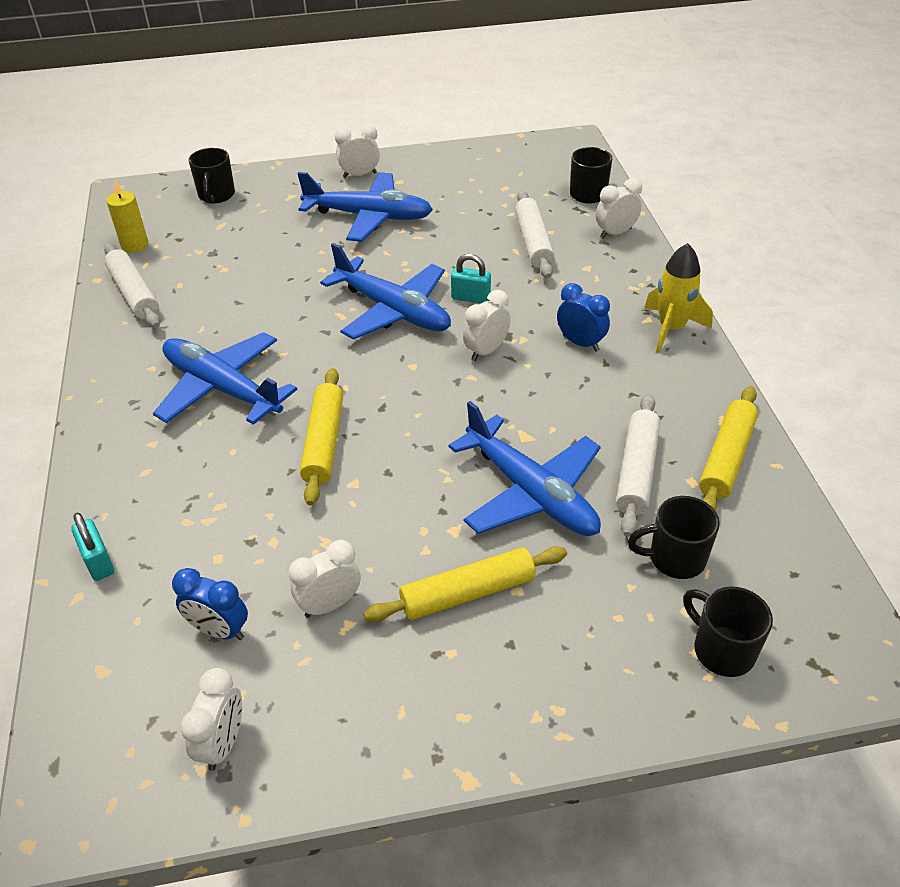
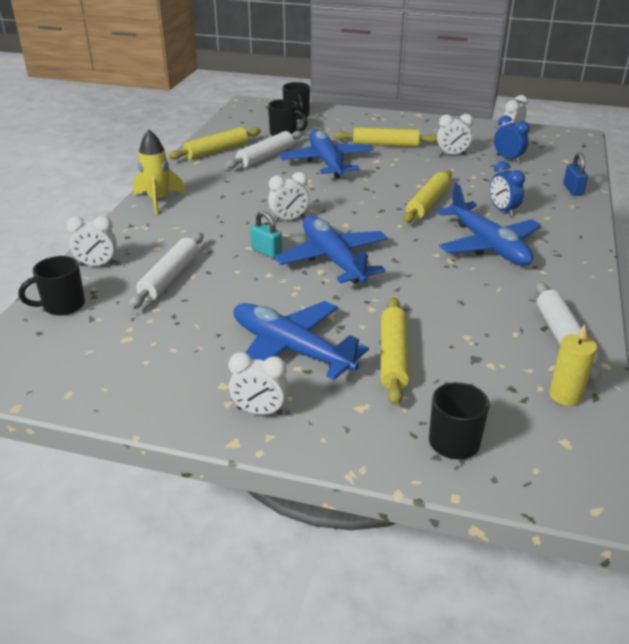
camera: 155 degrees left, 10 degrees down
turquoise padlock [71,513,114,581] -> blue padlock [563,153,588,196]
blue clock [557,283,610,351] -> blue clock moved to [490,161,525,217]
none -> yellow rolling pin [381,297,409,405]

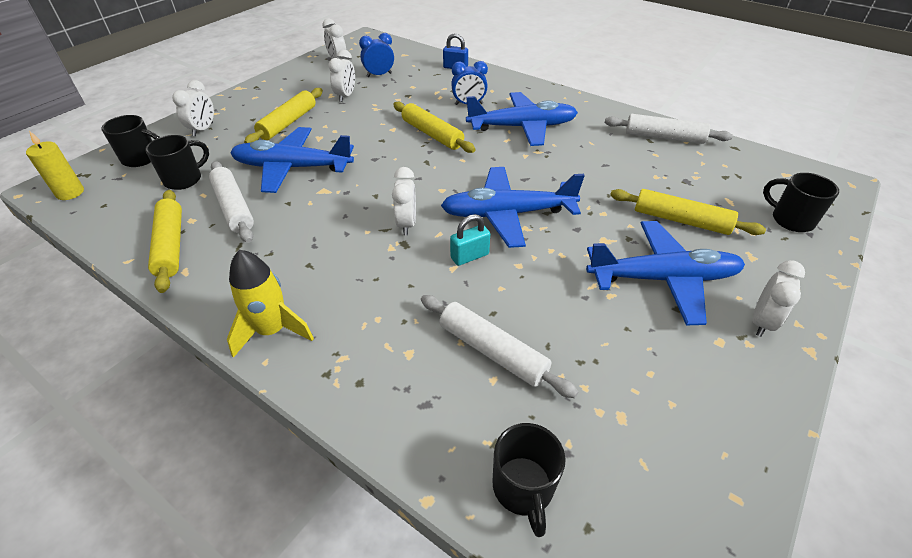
camera: 70 degrees left, 10 degrees up
white clock [66,216,117,266] -> white clock moved to [172,80,214,136]
blue plane [234,301,369,380] -> blue plane turned 150 degrees counterclockwise [586,221,745,326]
yellow candle [549,324,597,406] -> yellow candle moved to [26,131,84,200]

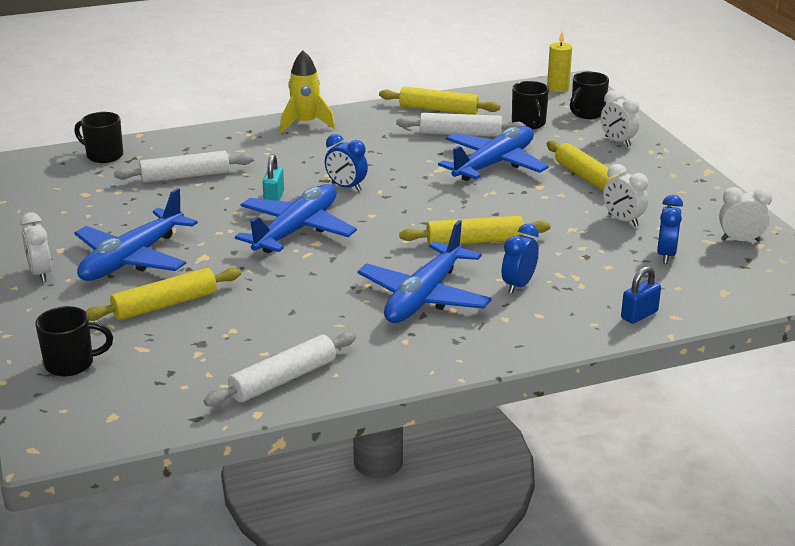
camera: 125 degrees right, 15 degrees down
white clock [392,167,416,235] -> blue clock [325,134,368,192]

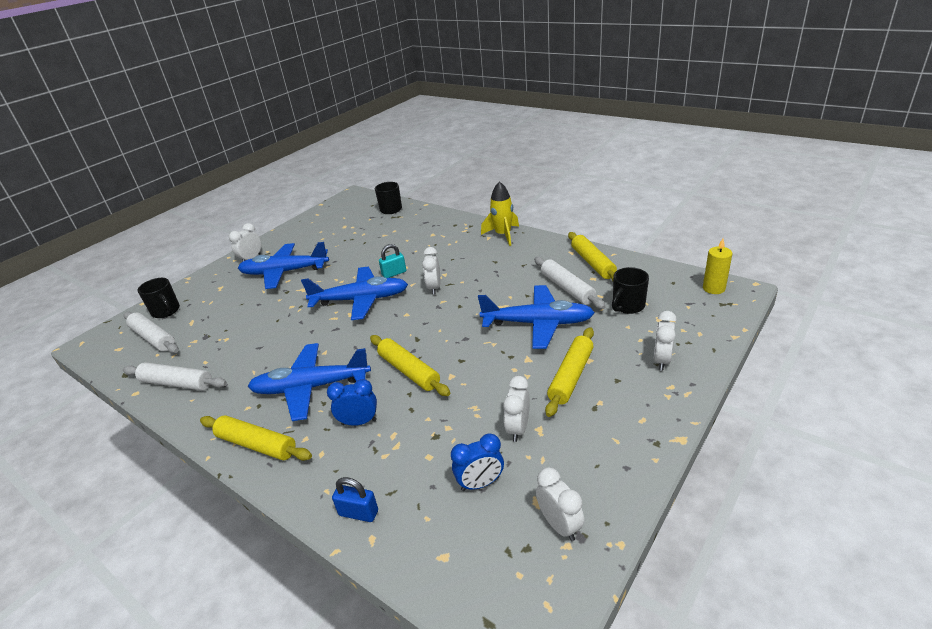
camera: 60 degrees right, 5 degrees up
yellow rolling pin [85,268,241,321] -> yellow rolling pin moved to [200,415,312,461]
white rolling pin [114,151,254,183] -> white rolling pin moved to [124,312,179,353]
blue clock [325,134,368,192] -> white clock [422,247,440,295]
black mug [570,71,609,119] -> none

